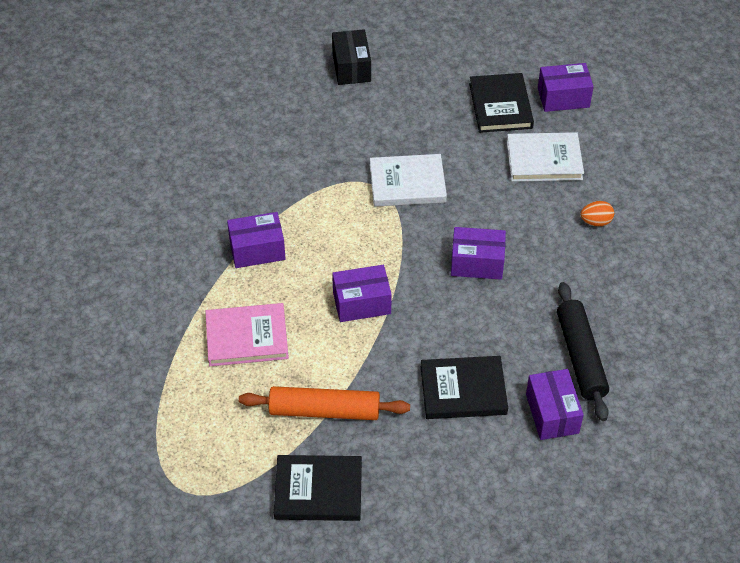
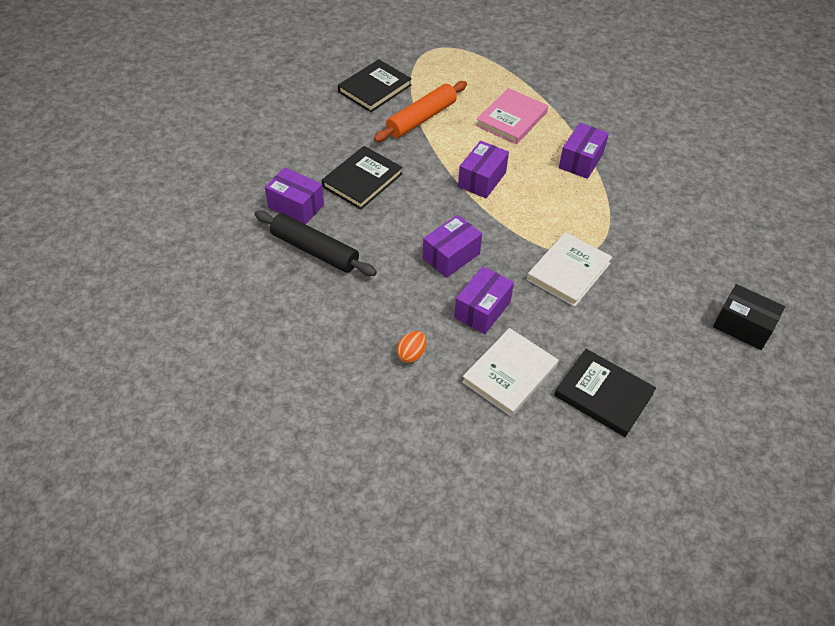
camera: 130 degrees right, 0 degrees up
purple box [538,63,594,112] -> purple box moved to [454,266,514,334]

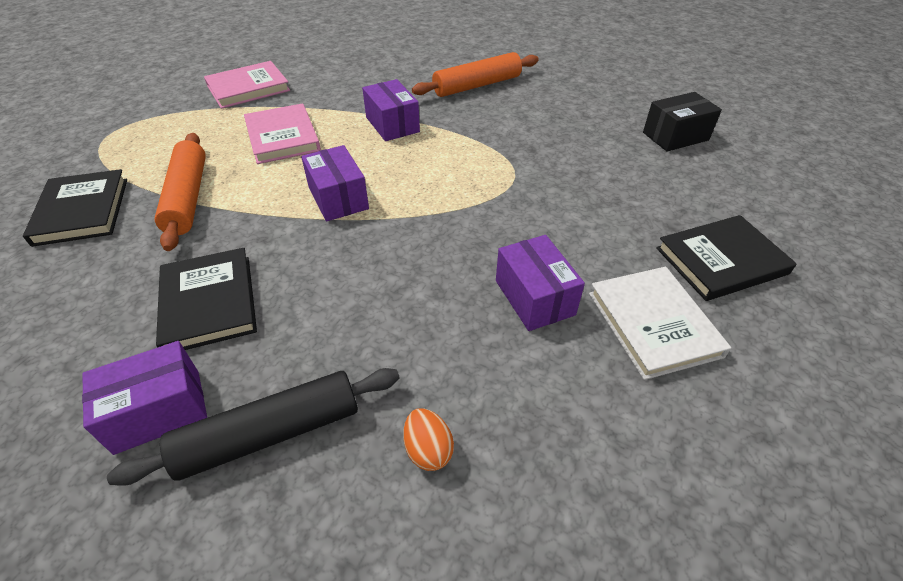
camera: 55 degrees left, 5 degrees down
orange egg [397,331,426,363] -> orange egg moved to [403,408,454,471]
purple box [423,215,482,278] -> none
white book [527,232,612,307] -> none
none -> pink book [204,61,290,109]
none -> orange rolling pin [412,52,539,97]

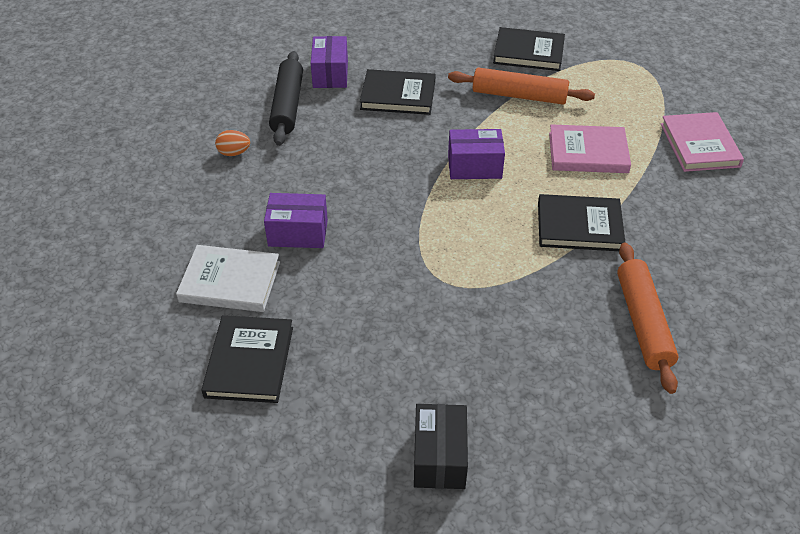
camera: 115 degrees right, 0 degrees up
purple box [362,79,420,141] -> black book [538,194,626,251]

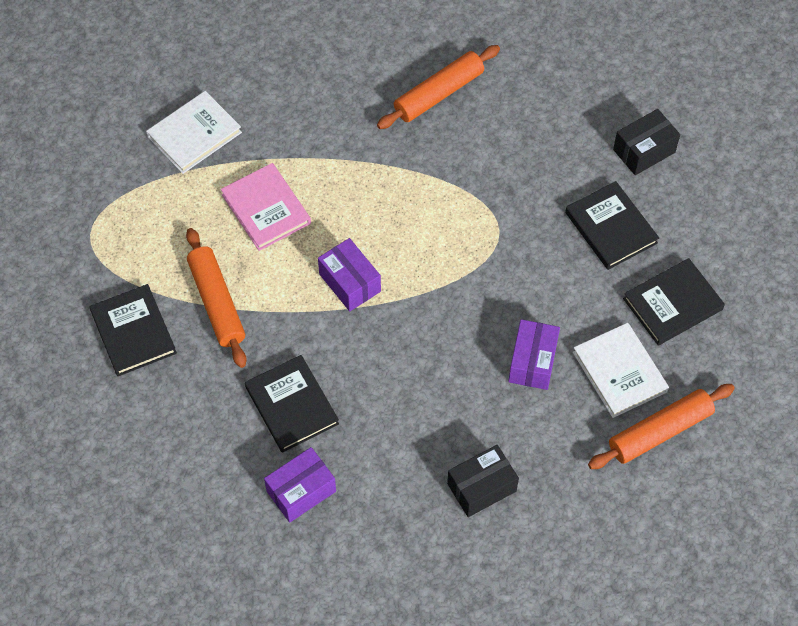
camera: 125 degrees left, 15 degrees up
orange egg [215,130,250,156] -> black box [447,445,519,517]
purple box [264,193,328,248] -> purple box turned 45 degrees clockwise [508,319,560,390]
black rolling pin [269,51,303,146] -> none
black book [538,194,626,251] -> black book moved to [565,181,659,270]
pink book [661,112,744,172] -> white book [146,91,242,174]
none -> orange rolling pin [588,384,735,469]

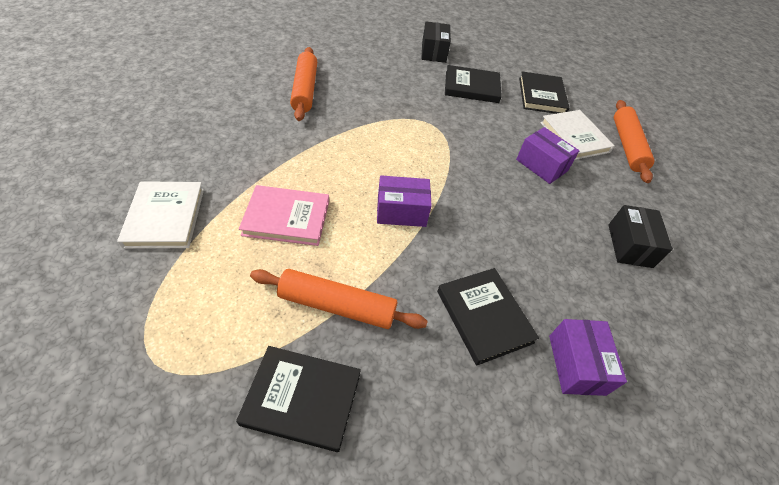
camera: 60 degrees left, 10 degrees down
black book [245,355,339,453] -> black book turned 60 degrees clockwise [437,268,539,365]
white book [573,323,669,418] -> white book turned 60 degrees clockwise [540,110,615,160]

